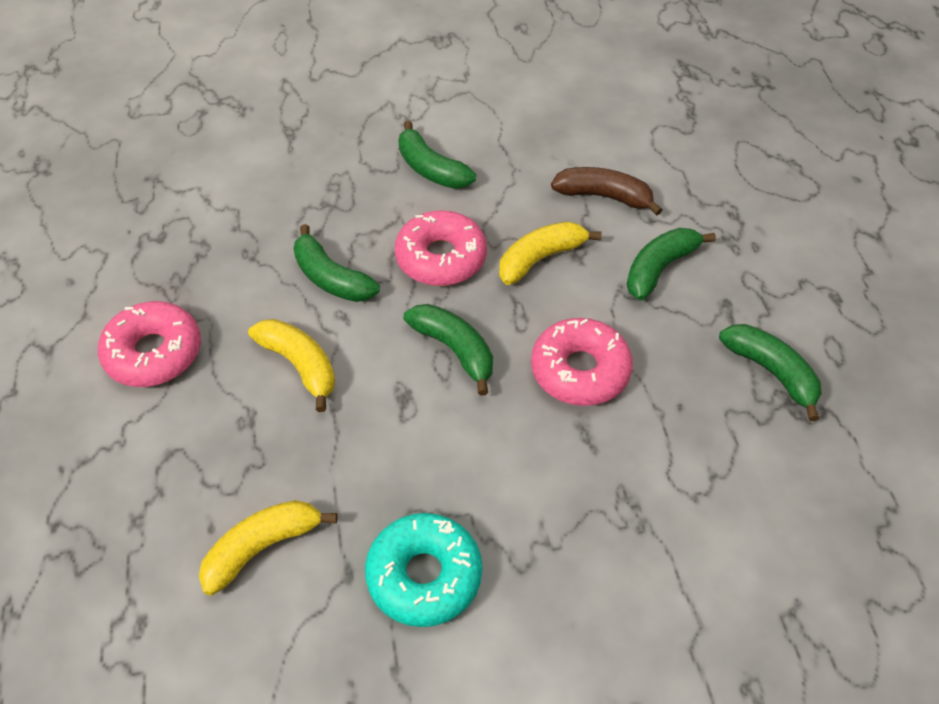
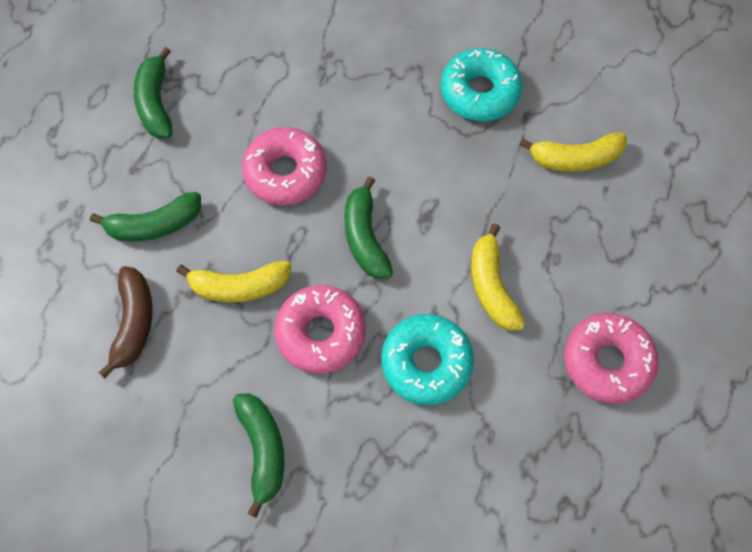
camera: 150 degrees left, 15 degrees up
green banana [293,224,380,302] -> turquoise donut [381,314,474,405]
brown banana [551,167,662,215] -> brown banana turned 135 degrees counterclockwise [99,266,153,378]

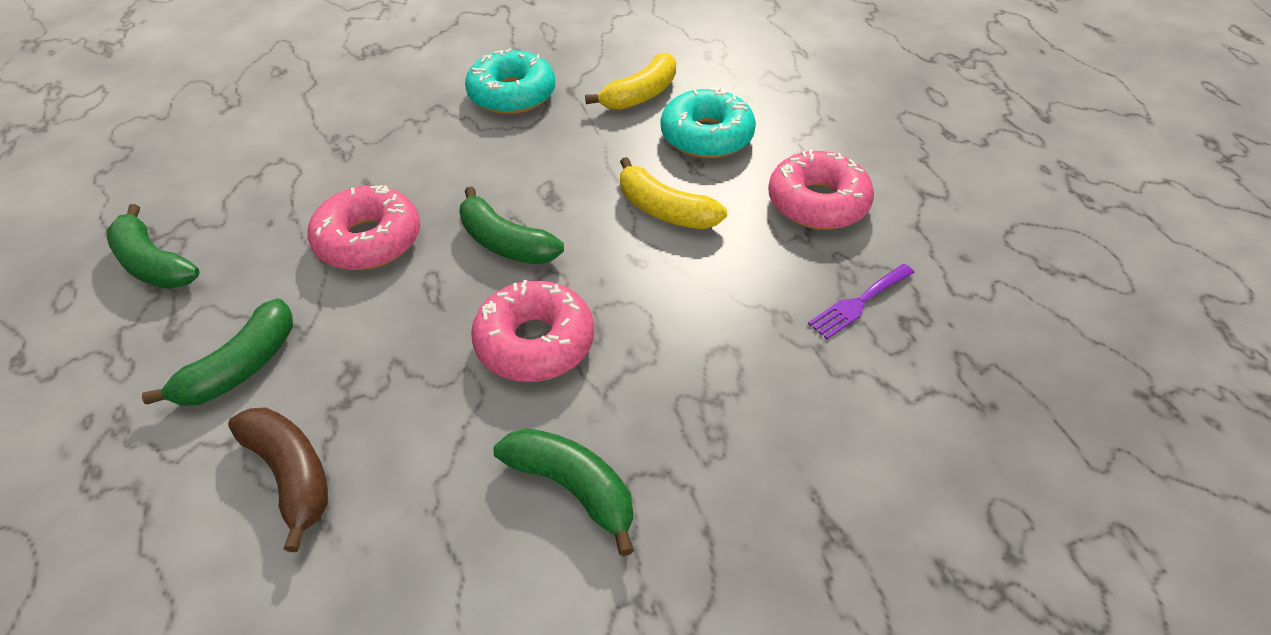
camera: 40 degrees left, 20 degrees down
yellow banana [176,261,291,302] -> none
turquoise donut [381,314,474,405] -> turquoise donut moved to [661,88,756,158]
none -> purple fork [808,264,915,339]

